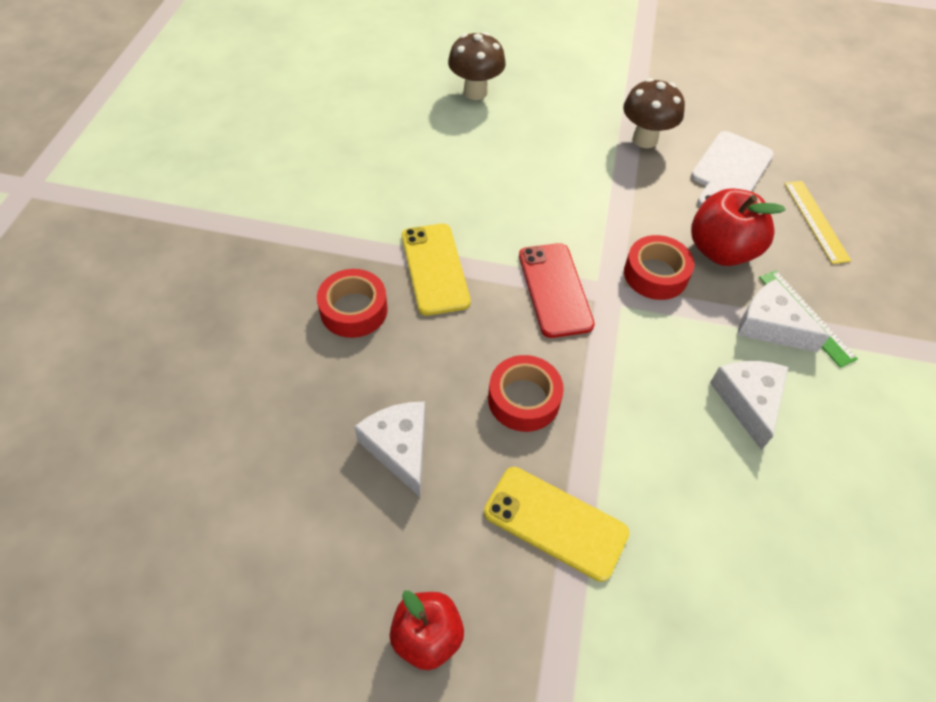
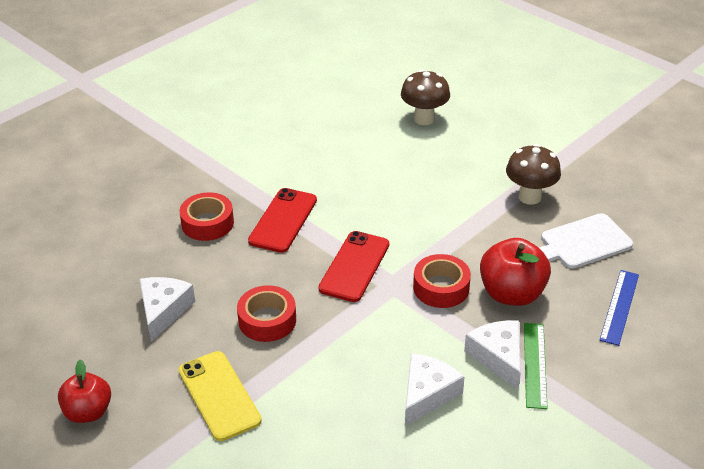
camera: 35 degrees right, 15 degrees down
yellow phone [402,224,471,315] -> red phone [248,188,317,253]
yellow ruler [784,181,851,264] -> blue ruler [600,270,639,346]

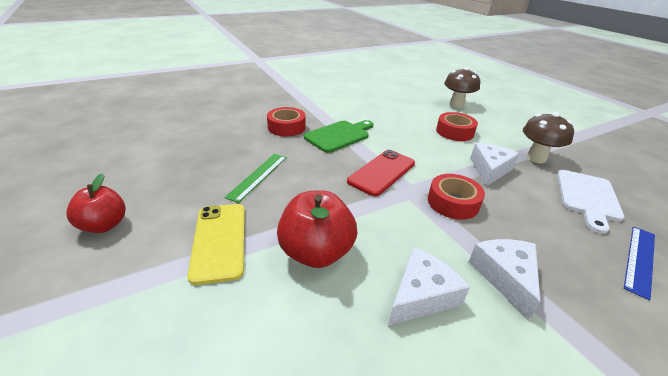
camera: 15 degrees right, 5 degrees down
white cheese [139,277,195,342] -> white cheese moved to [470,143,520,186]
red tape [237,285,296,342] -> red tape moved to [436,112,478,141]
red phone [248,188,317,253] -> green cutting board [304,120,373,153]
red apple [480,238,551,306] -> red apple moved to [277,190,357,268]
green ruler [524,323,548,409] -> green ruler moved to [224,154,287,203]
white cutting board [539,213,633,269] -> white cutting board turned 60 degrees counterclockwise [557,170,624,234]

